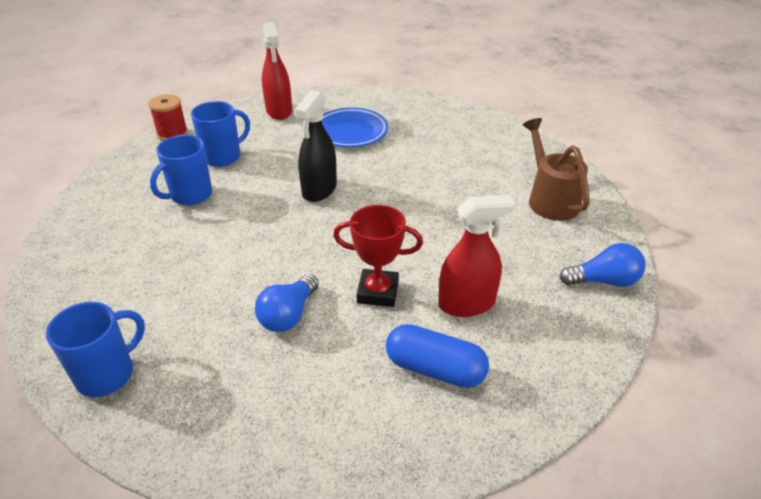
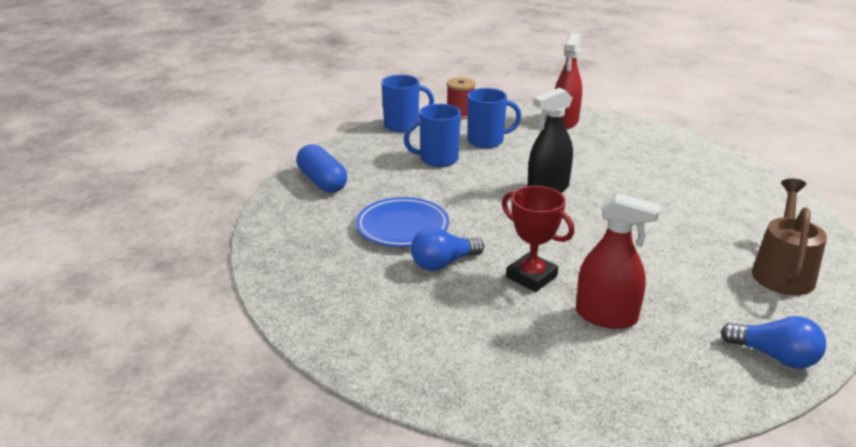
camera: 35 degrees right, 10 degrees down
blue mug [46,302,145,397] -> blue mug moved to [381,75,434,133]
blue plate [321,108,388,147] -> blue plate moved to [356,197,449,247]
blue capsule [386,324,489,388] -> blue capsule moved to [296,144,347,193]

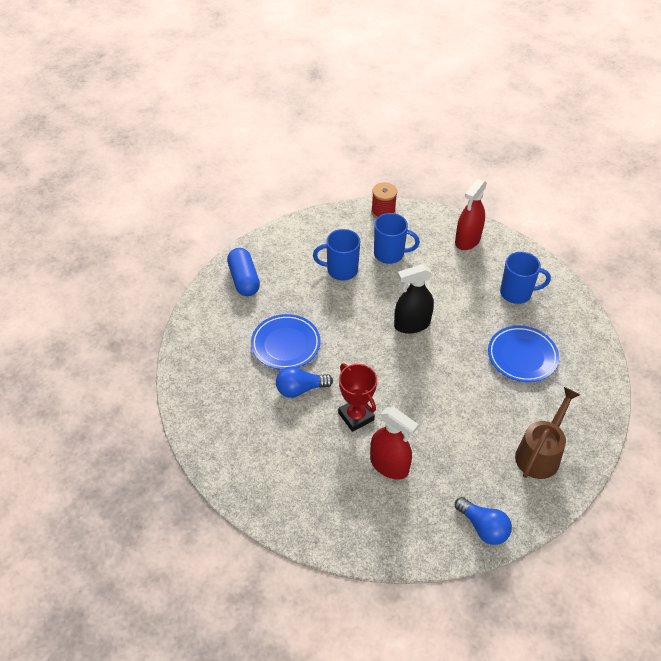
camera: 15 degrees right, 20 degrees up
blue mug [381,75,434,133] -> blue mug moved to [500,252,551,304]
none -> blue plate [488,326,559,382]

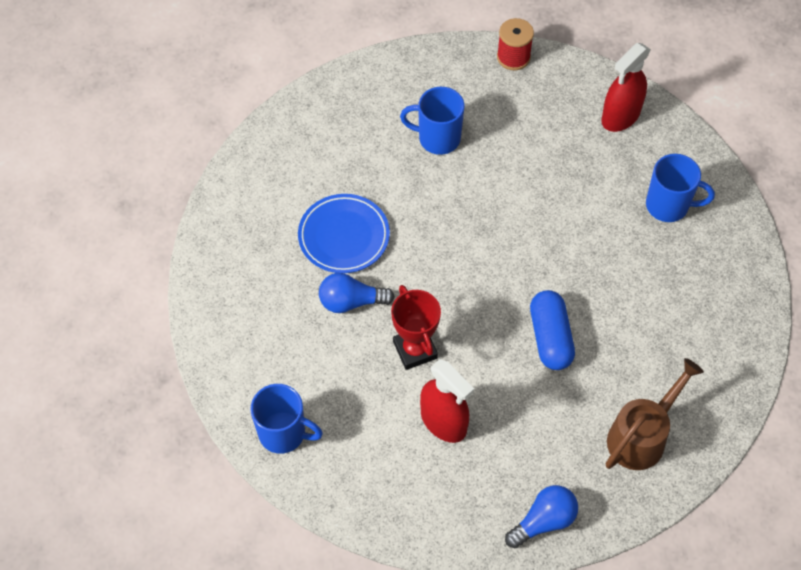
camera: 10 degrees right, 10 degrees up
blue capsule [227,248,260,296] -> blue capsule moved to [530,290,575,370]
blue mug [374,213,420,264] -> blue mug moved to [250,384,323,454]
black spray bottle [394,264,434,334] -> none
blue light bulb [455,497,512,545] -> blue light bulb turned 90 degrees counterclockwise [505,485,578,548]
blue plate [488,326,559,382] -> none

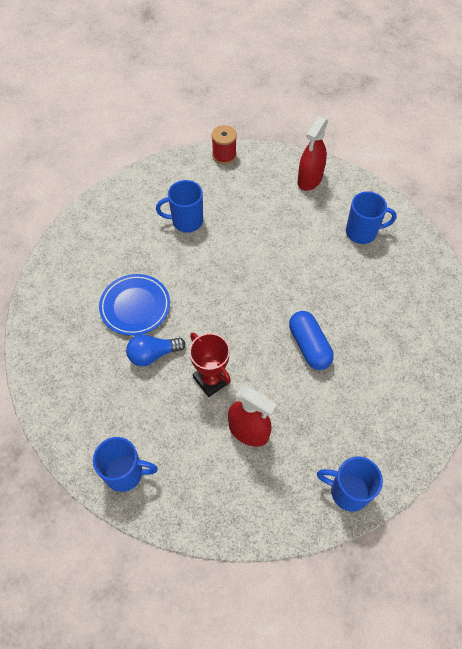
camera: 15 degrees left, 0 degrees up
blue light bulb [505,485,578,548] -> blue mug [317,457,383,511]
brown watering can [606,358,704,470] -> none

